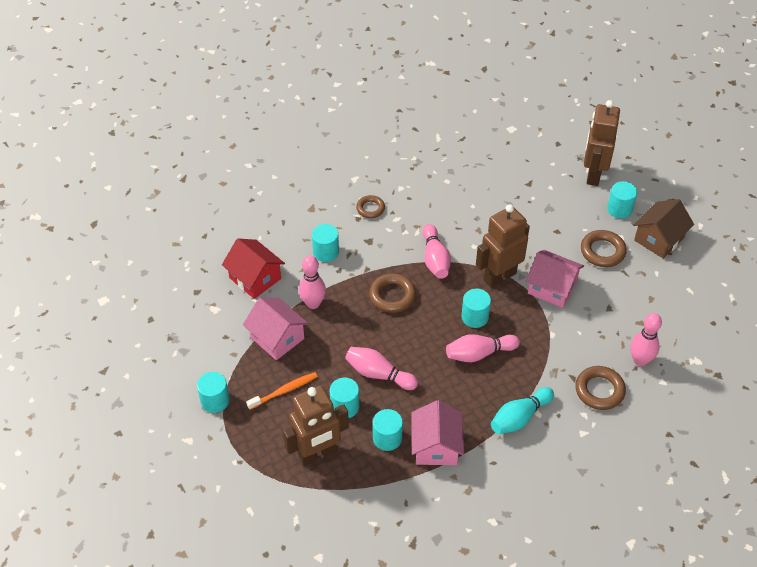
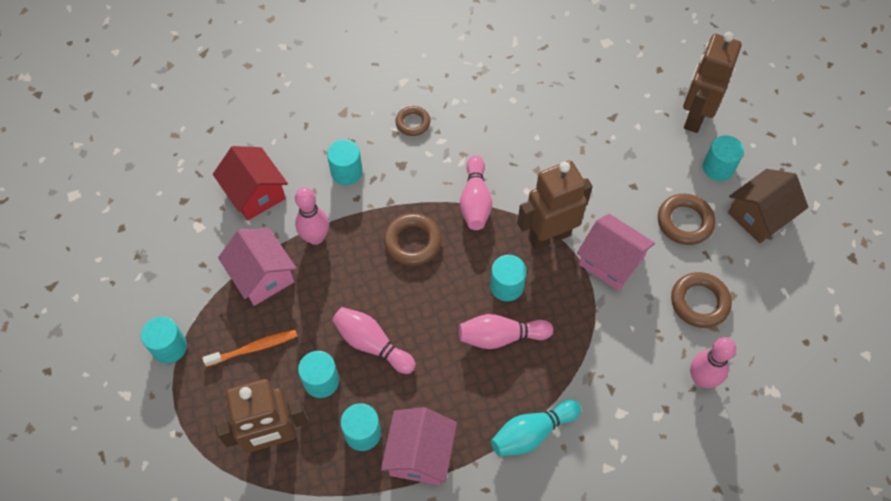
camera: 10 degrees right, 10 degrees up
brown ring [575,366,626,410] -> brown ring moved to [671,272,732,328]

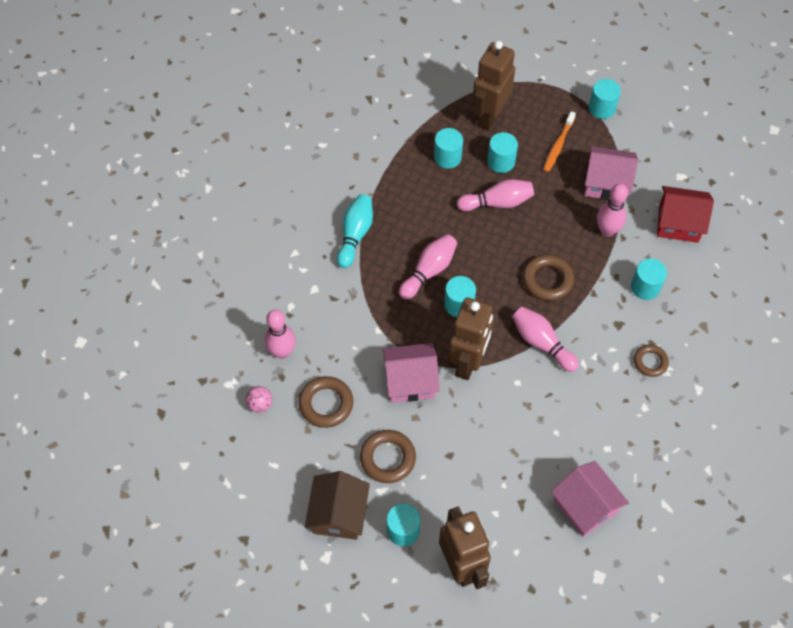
camera: 135 degrees right, 0 degrees up
pink house [381,407,457,485] -> pink house moved to [551,461,629,537]
none -> pink ball [246,386,272,413]

